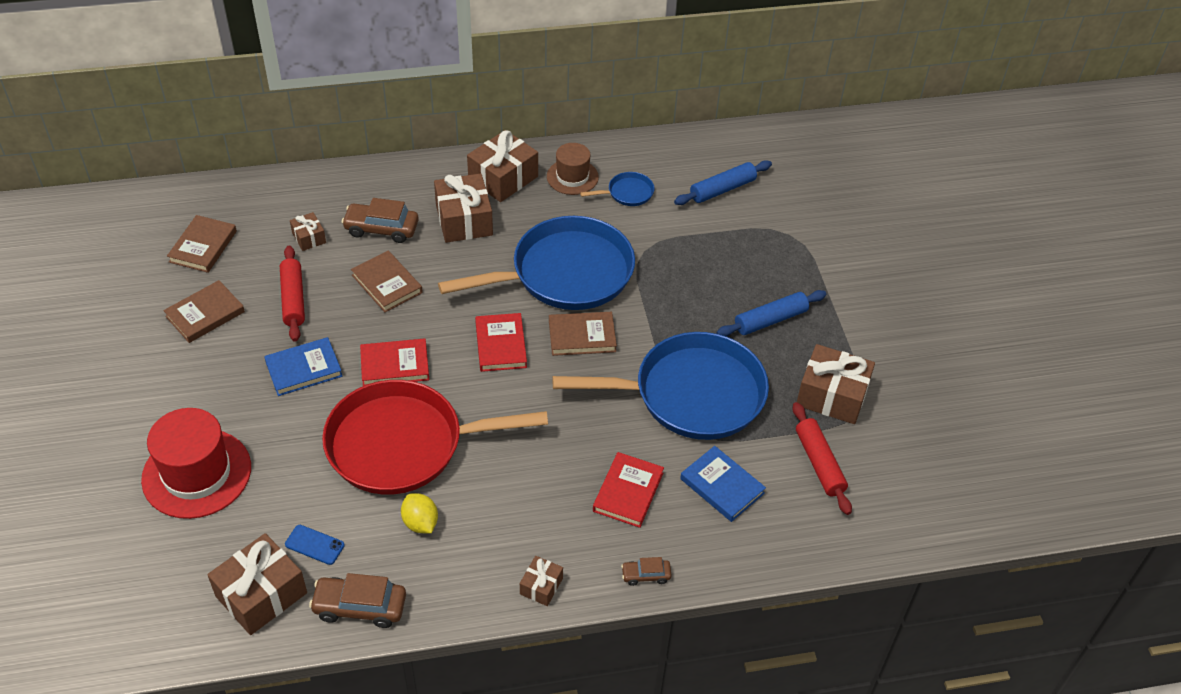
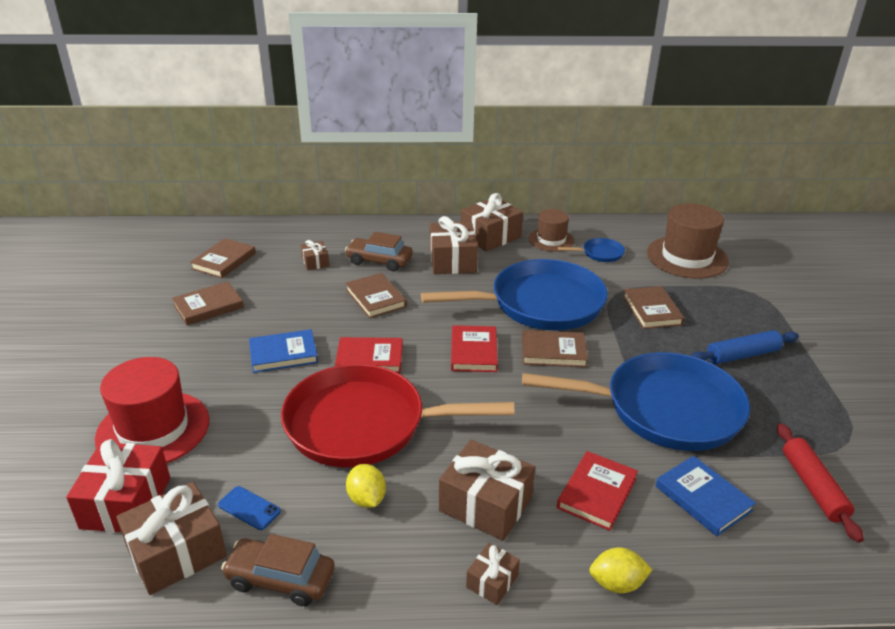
camera: 10 degrees right, 15 degrees down
red rolling pin [280,246,305,342] -> none
brown car [621,557,672,586] -> yellow lemon [589,547,652,593]
blue rolling pin [674,160,772,205] -> brown hat [647,203,729,279]
brown gift [797,344,875,424] -> brown gift moved to [439,440,535,541]
none -> red gift [66,439,170,533]
none -> brown book [623,286,685,329]

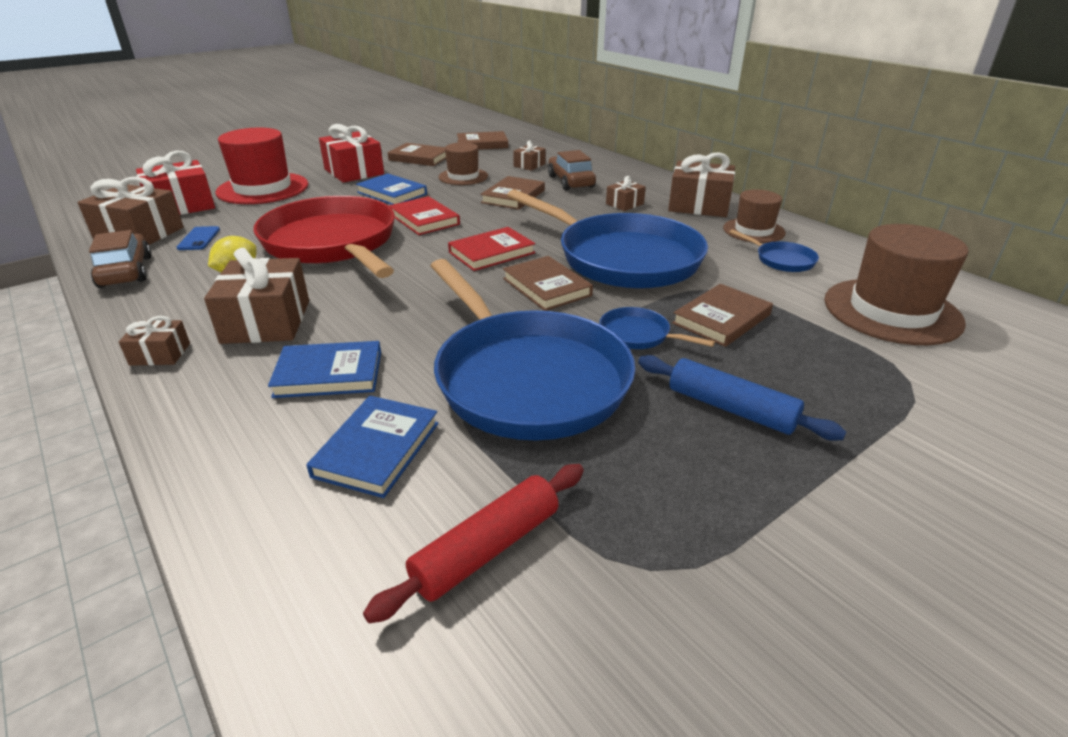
camera: 55 degrees right, 0 degrees up
brown gift [430,216,478,274] -> brown gift [606,176,646,211], size x0.52
red book [557,451,638,531] -> blue book [268,341,381,398]
yellow lemon [589,547,652,593] -> none
none -> red gift [319,124,384,183]
none -> brown hat [438,142,488,185]
none -> blue pan [599,307,715,349]

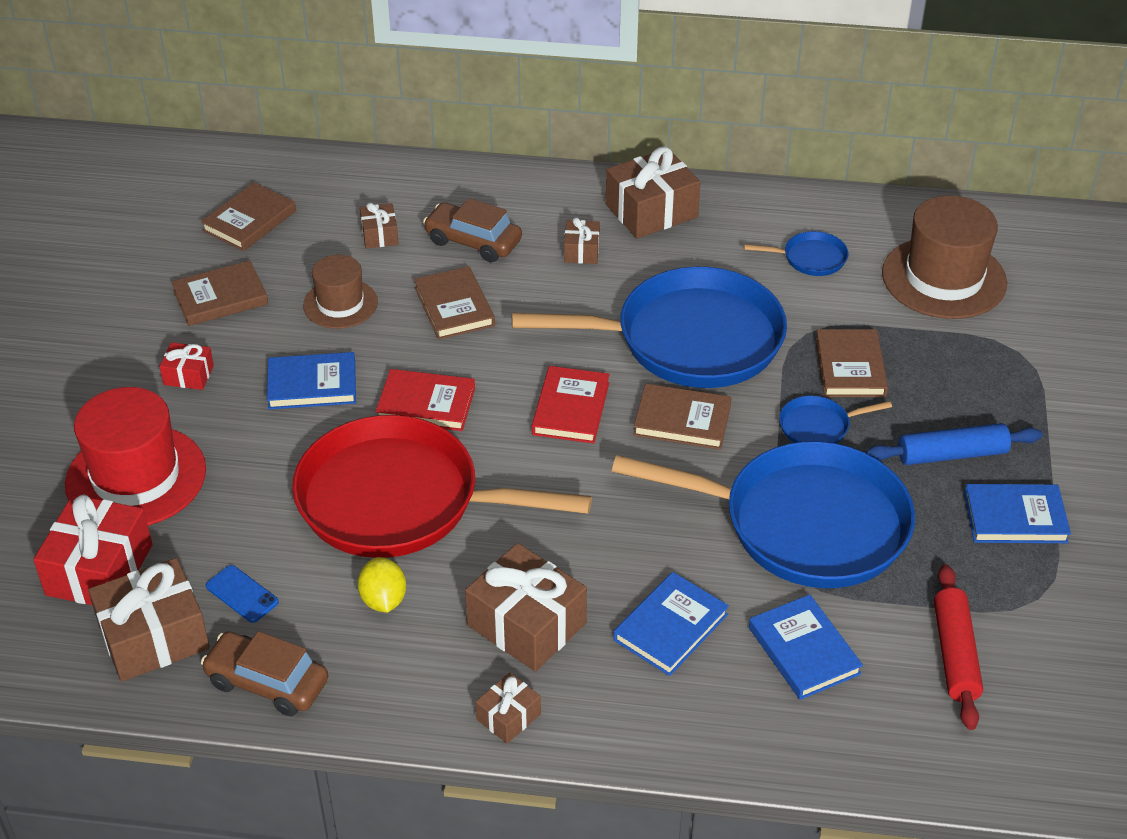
camera: 45 degrees left, 10 degrees up
red gift [319,124,384,183] -> red gift [159,342,214,390], size x0.52
brown hat [723,189,786,243] -> none
none -> blue book [964,484,1071,543]

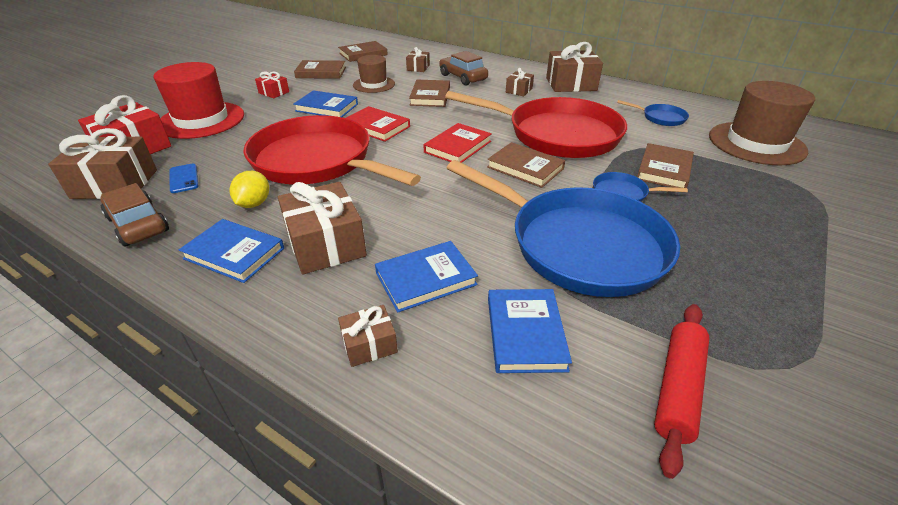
camera: 25 degrees right, 5 degrees down
brown gift [476,673,541,744] -> brown gift moved to [338,305,398,367]
blue pan [512,267,787,388] -> red pan [445,91,627,158]
blue rolling pin [866,423,1042,465] -> none
blue book [964,484,1071,543] -> blue book moved to [179,219,284,283]

